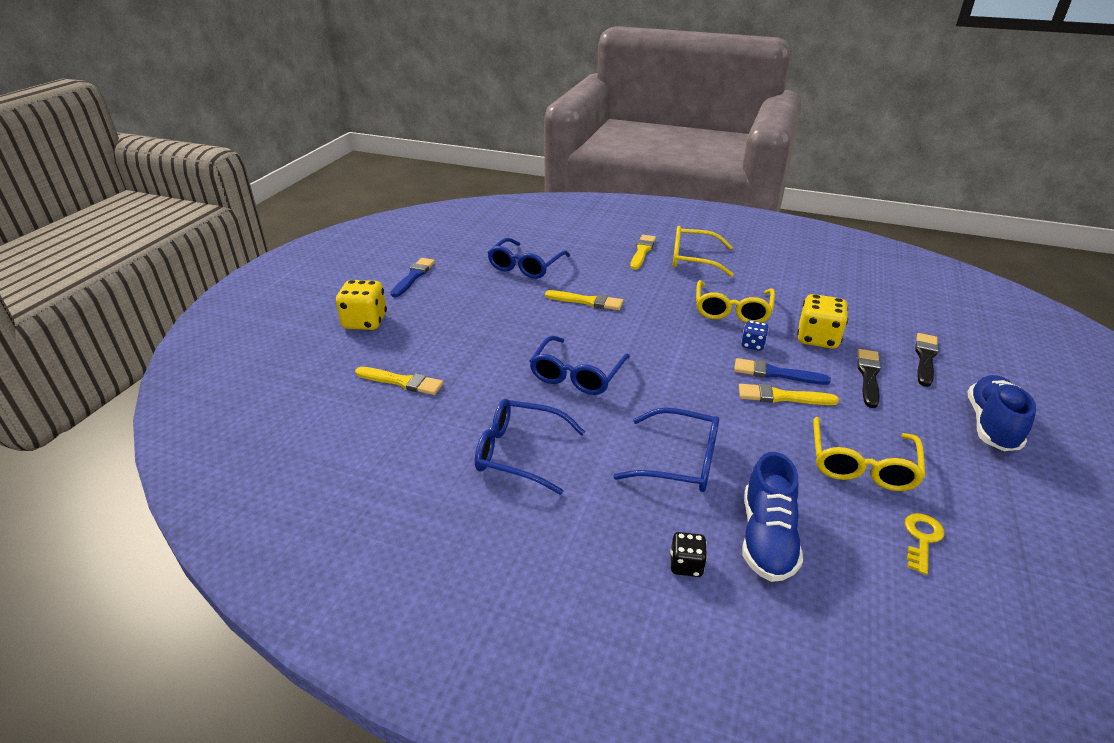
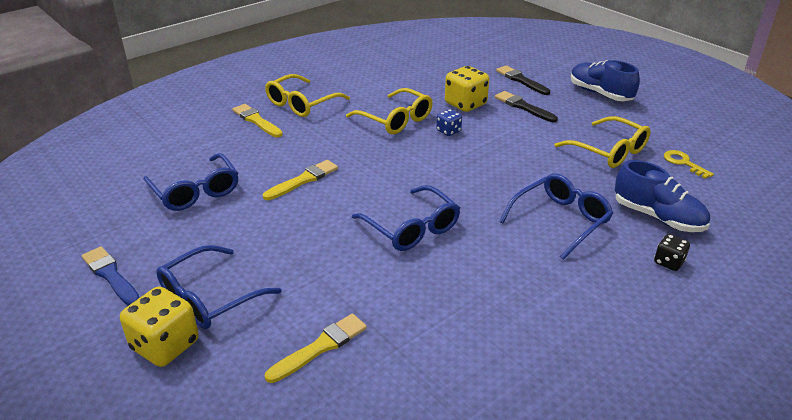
camera: 60 degrees left, 0 degrees up
blue glasses [475,399,585,495] -> blue glasses moved to [156,245,282,329]
blue brush [734,358,831,385] -> none
yellow brush [739,384,839,405] -> none

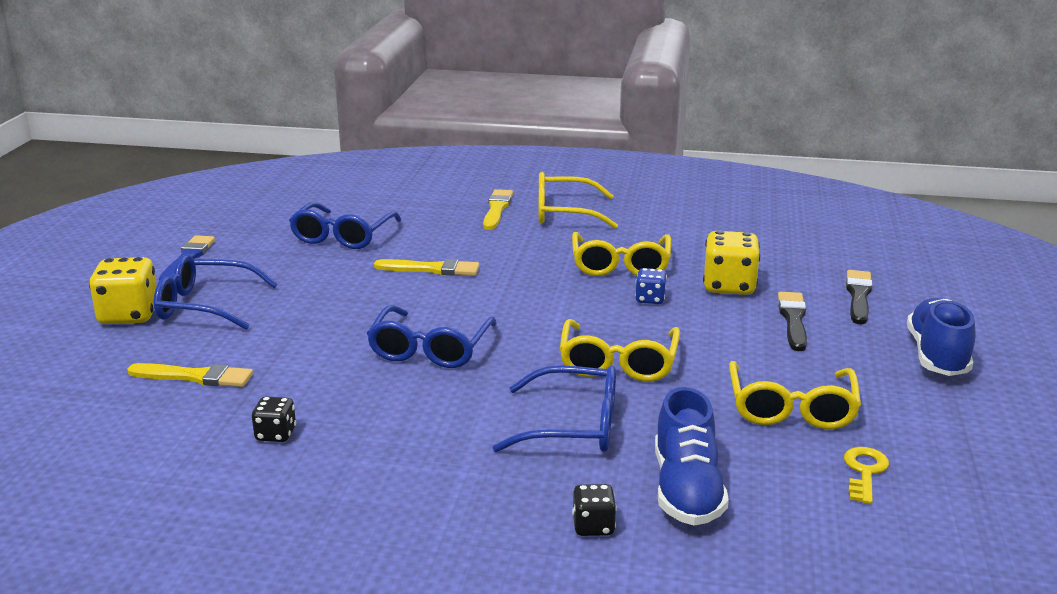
camera: 50 degrees right, 10 degrees down
none -> black dice [252,396,296,442]
none -> yellow glasses [560,319,680,382]

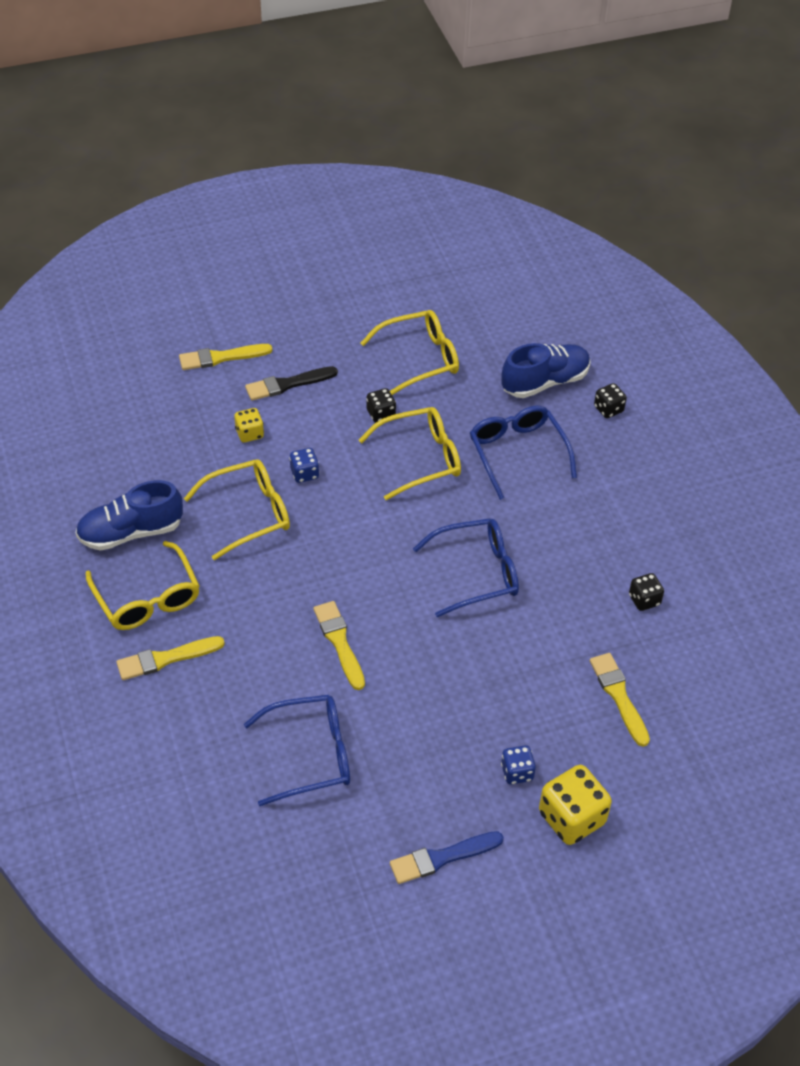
camera: 120 degrees left, 25 degrees up
blue glasses [154,255,277,330] -> blue dice [501,745,536,785]
yellow dice [703,231,760,295] -> yellow dice [234,408,264,443], size x0.55
yellow key [844,447,889,504] -> none
black brush [846,270,872,324] -> yellow brush [179,344,273,370]
blue shoe [907,298,976,376] -> blue shoe moved to [76,480,183,551]
none -> black dice [366,388,396,423]

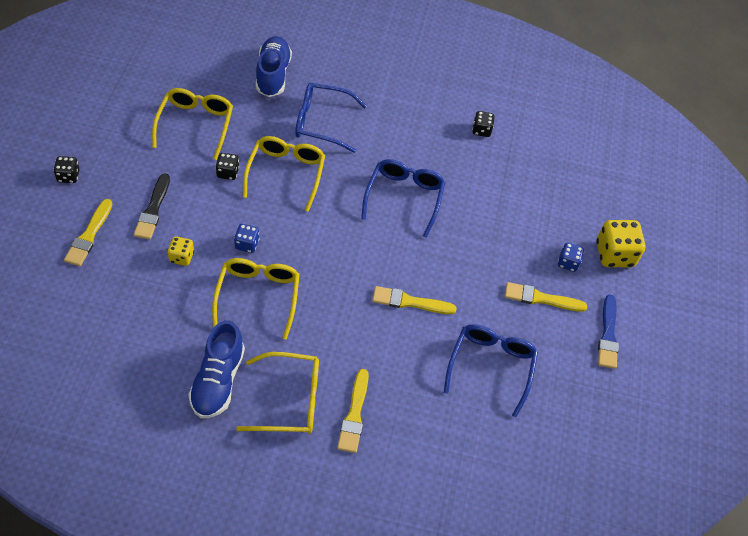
camera: 65 degrees left, 5 degrees up
yellow brush [590,653,650,747] -> yellow brush moved to [505,282,587,312]
black dice [594,383,627,418] -> black dice moved to [53,156,80,183]

